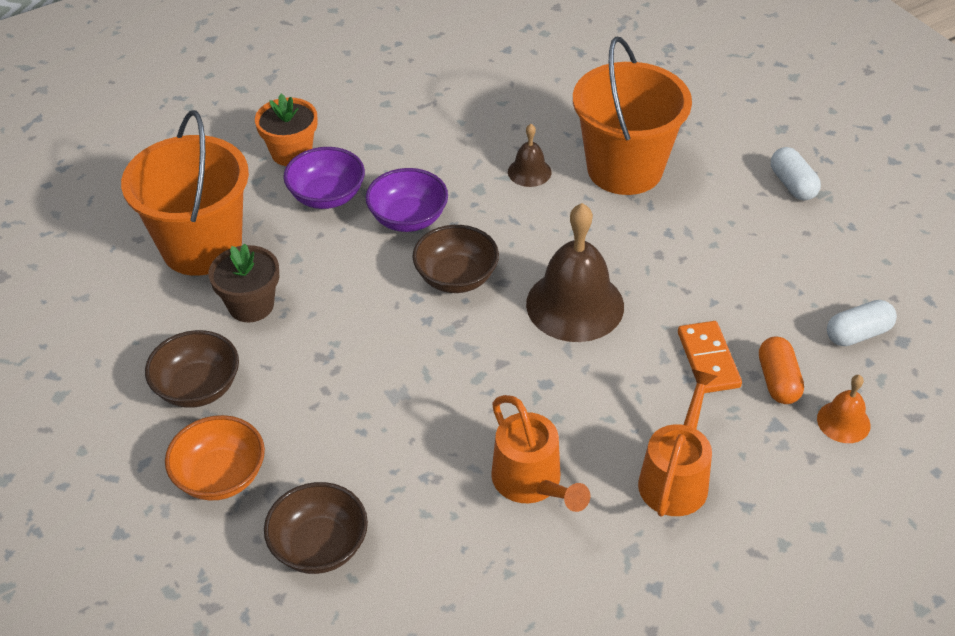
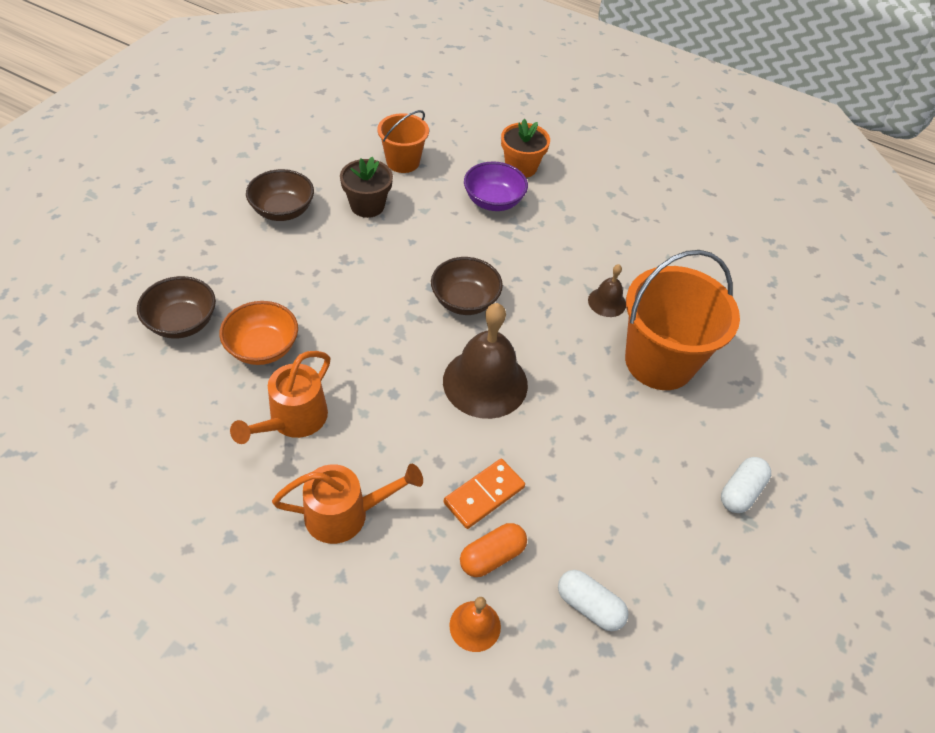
camera: 55 degrees right, 5 degrees up
orange bucket [121,110,249,276] -> orange bucket [378,110,429,173], size x0.56
orange bowl [165,415,265,501] -> orange bowl moved to [219,301,298,365]
purple bowl [366,168,448,232] -> none

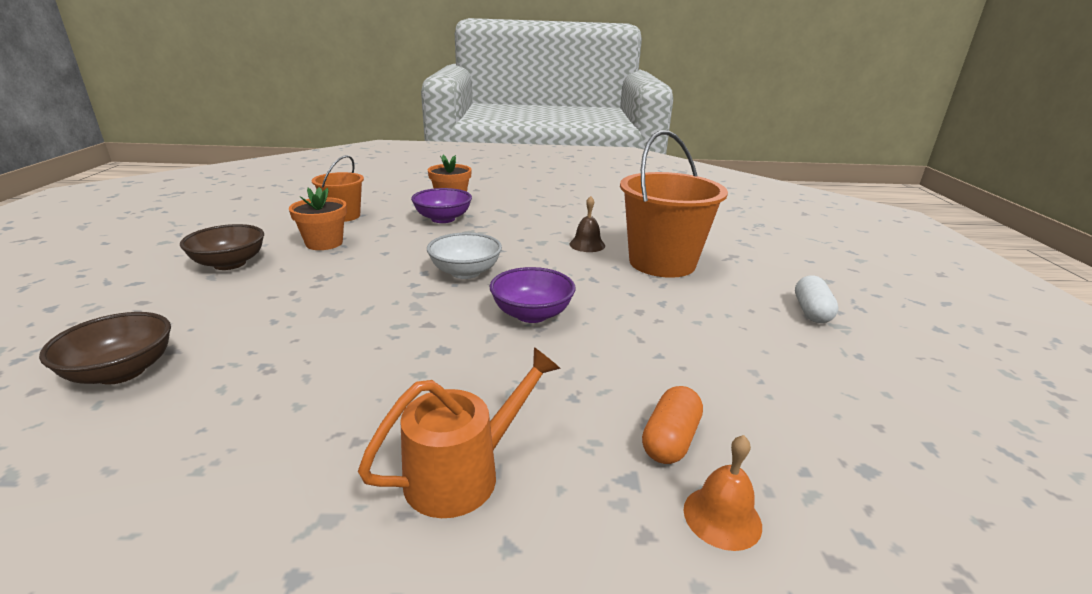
camera: 25 degrees left, 25 degrees down
orange bowl [219,301,298,365] -> none
orange watering can [230,351,330,444] -> none
brown flower pot [340,156,393,218] -> orange flower pot [289,187,347,250]
brown bowl [431,257,503,315] -> white bowl [427,232,502,279]
brown bell [443,303,528,419] -> purple bowl [489,267,575,323]
orange domino [444,459,525,529] -> none
white capsule [558,570,629,631] -> none

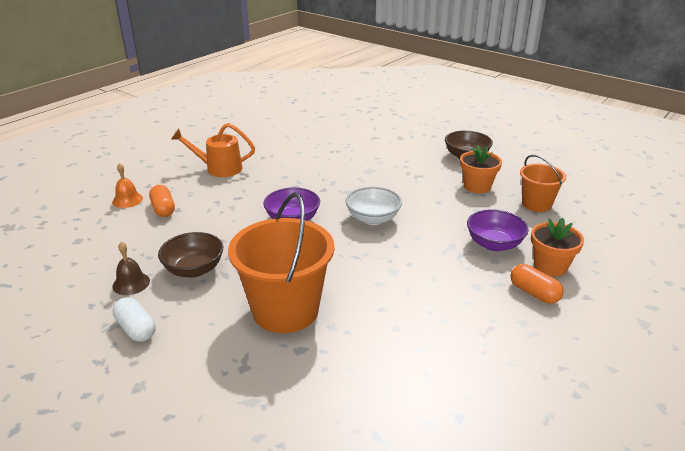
camera: 130 degrees right, 5 degrees up
brown bowl [39,312,171,385] -> brown bowl moved to [158,232,223,278]
orange watering can [358,347,561,518] -> orange watering can turned 90 degrees clockwise [171,123,255,177]
brown bell [569,196,605,252] -> brown bell moved to [112,242,150,295]
none -> orange capsule [510,264,564,304]

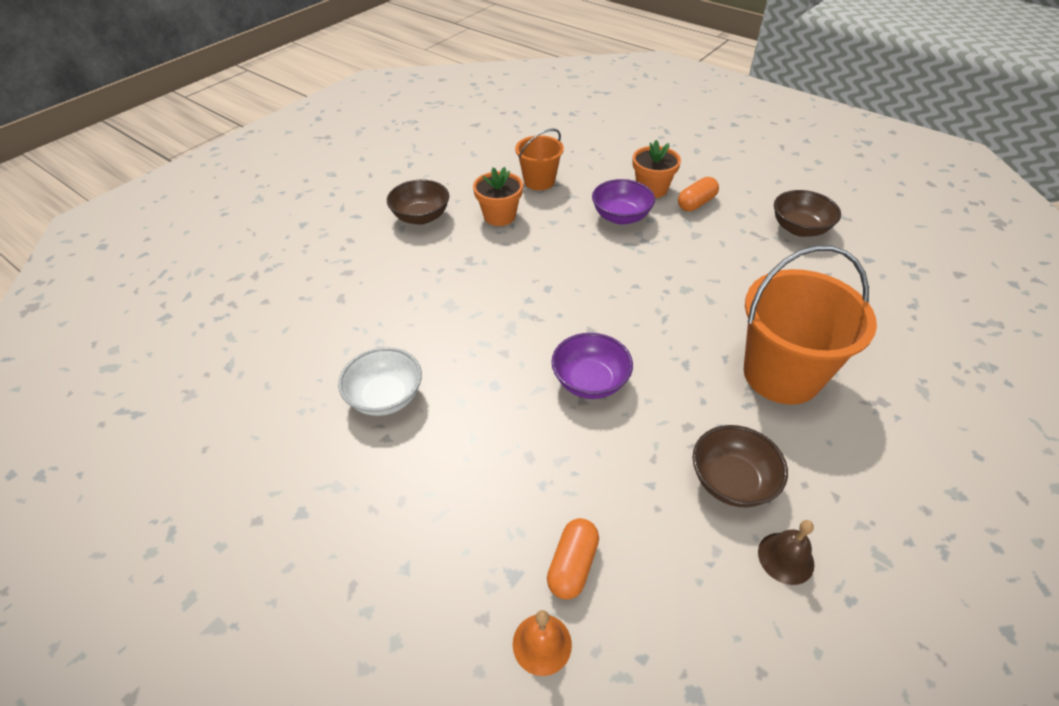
camera: 90 degrees left, 15 degrees up
white capsule [113,297,155,342] -> none
orange capsule [149,185,175,217] -> orange capsule turned 45 degrees counterclockwise [547,518,599,599]
orange watering can [171,123,255,177] -> none
white bowl [346,187,402,225] -> white bowl moved to [338,347,422,416]
none -> brown bowl [774,190,841,237]

